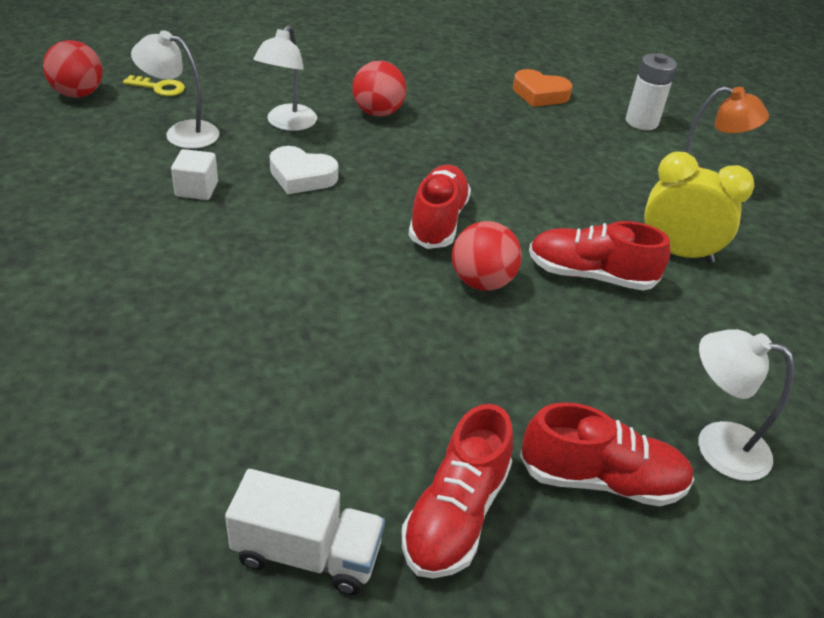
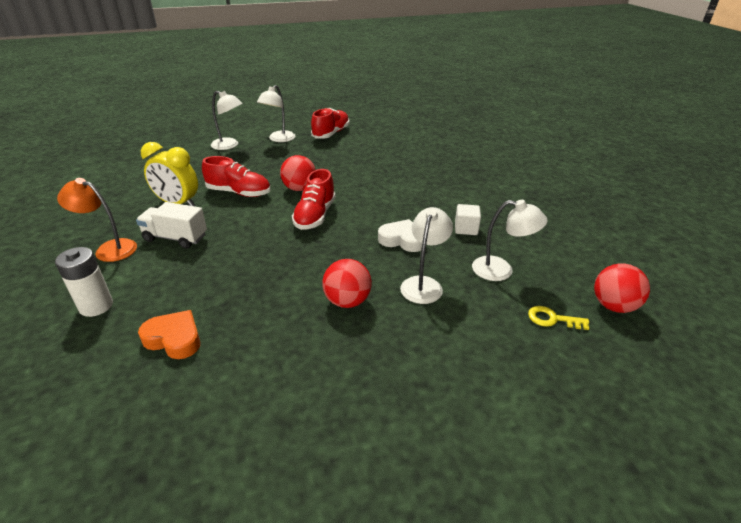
camera: 175 degrees left, 5 degrees down
white truck [225,469,385,595] -> white truck moved to [136,202,207,249]
red shoe [520,402,694,506] -> white lamp [257,85,295,142]

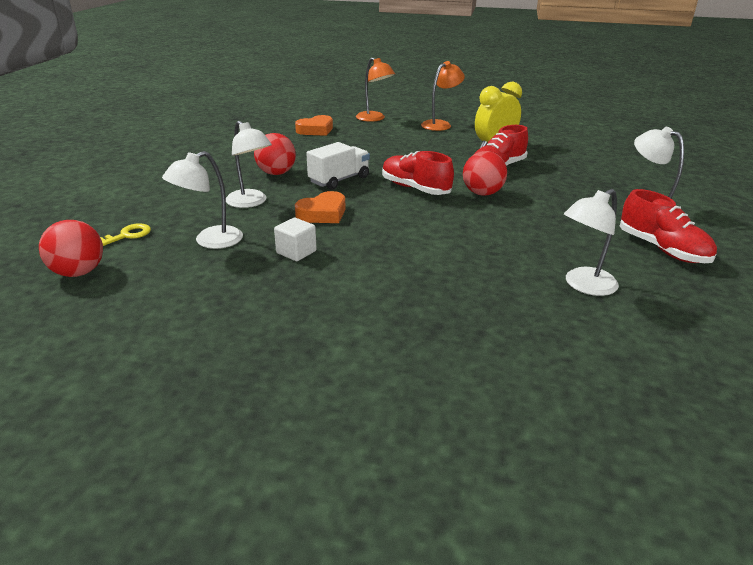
camera: 120 degrees right, 5 degrees down
white battery [55,247,113,317] -> orange lamp [356,58,395,122]
white truck [136,202,207,249] -> white truck moved to [306,142,370,190]
white lamp [211,91,243,150] -> white lamp moved to [564,189,619,296]
white heart [378,219,422,252] -> orange heart [295,191,345,223]

